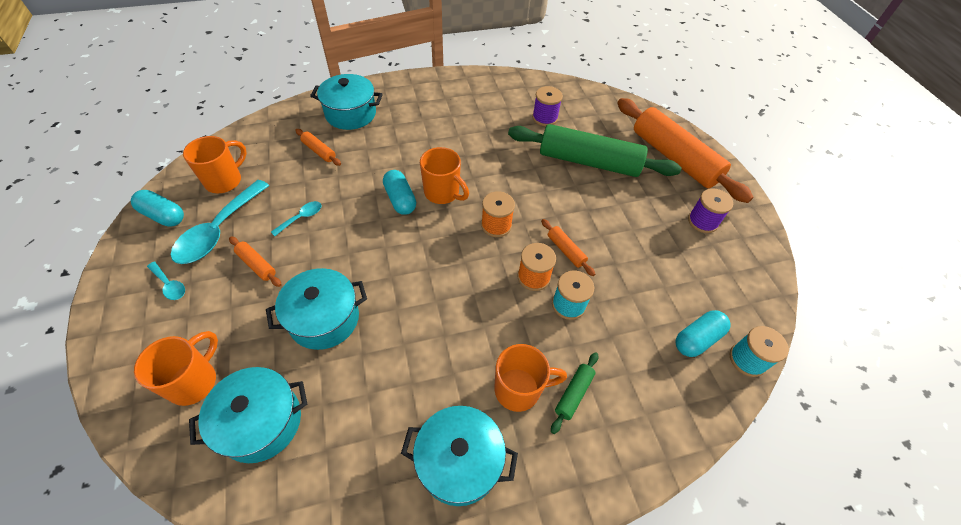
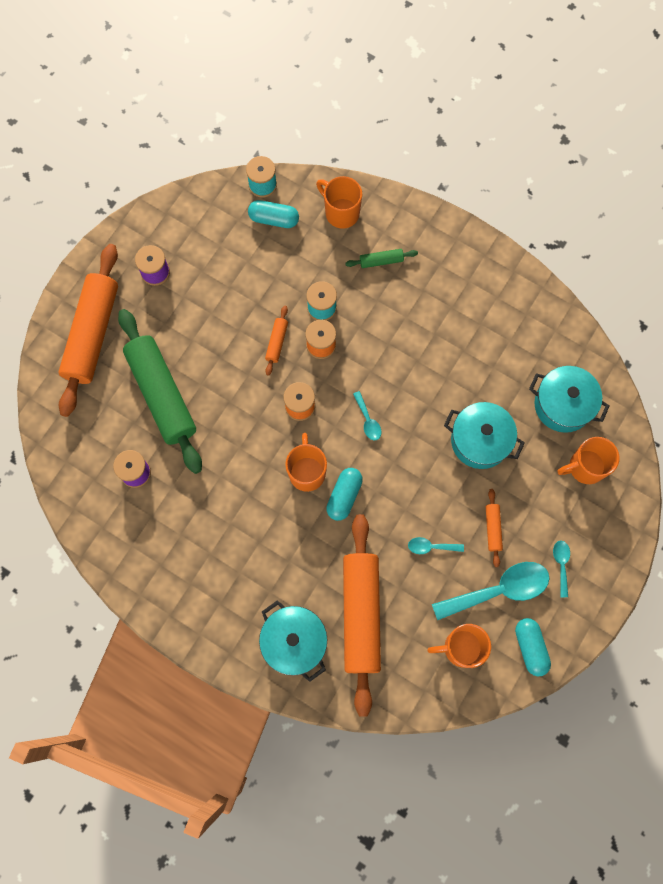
camera: 130 degrees left, 20 degrees up
orange rolling pin [295,129,341,166] -> orange rolling pin [343,514,381,717], size x2.44
turquoise pot [401,406,518,506] -> none
orange mug [494,344,567,412] -> orange mug moved to [316,176,362,229]
none -> turquoise spoon [353,391,381,441]

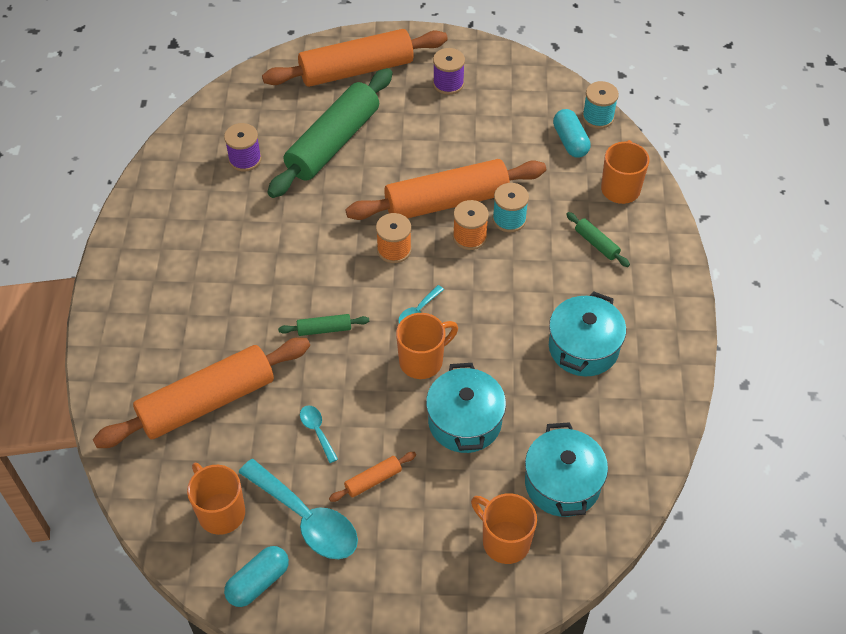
camera: 60 degrees right, 20 degrees down
turquoise pot [259,600,327,682] -> turquoise pot moved to [549,291,626,376]
orange rolling pin [265,306,288,376] -> orange rolling pin [346,159,546,220], size x2.44
orange mug [285,433,327,492] -> orange mug moved to [396,313,458,379]
turquoise capsule [326,468,363,521] -> green rolling pin [278,314,369,336]
turquoise spoon [553,541,570,597] -> none

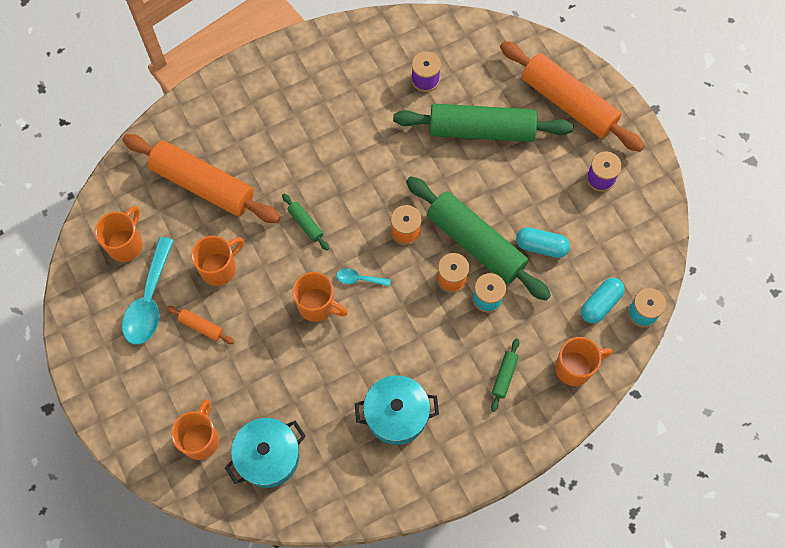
camera: 60 degrees right, 15 degrees up
turquoise capsule [224,546,289,607] -> turquoise capsule moved to [516,227,570,258]
turquoise spoon [300,405,338,463] -> orange mug [191,236,244,286]
orange rolling pin [346,159,546,220] -> green rolling pin [406,176,551,301]
turquoise pot [426,363,506,453] -> none

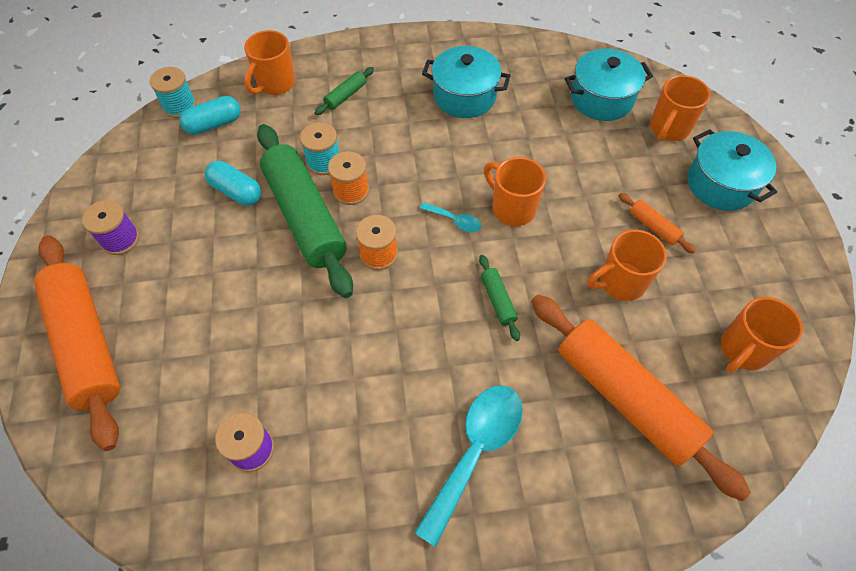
camera: 160 degrees left, 10 degrees down
turquoise spoon [122,237,174,345] -> turquoise spoon moved to [414,385,523,547]
green rolling pin [393,104,573,142] -> none
orange mug [555,337,613,386] -> orange mug turned 60 degrees counterclockwise [244,30,295,95]
none -> turquoise pot [687,129,777,211]

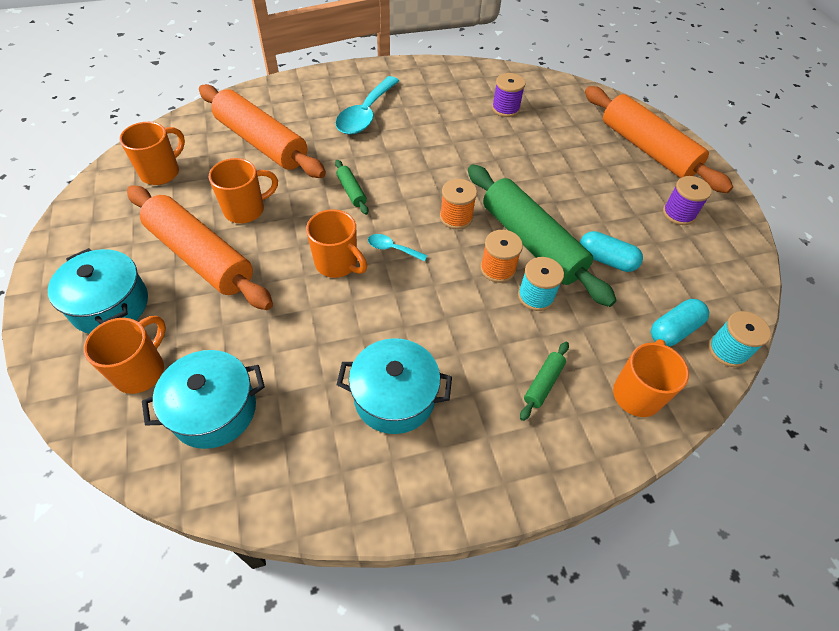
camera: 170 degrees right, 5 degrees down
orange rolling pin [619,193,696,254] -> orange rolling pin [127,185,273,310], size x2.44

